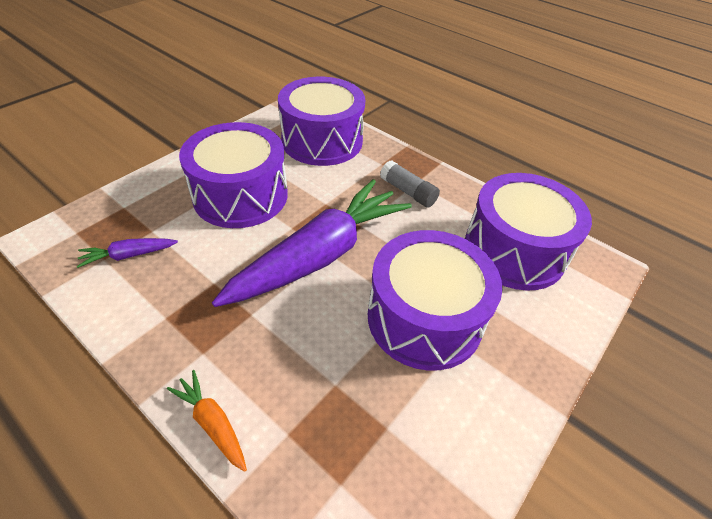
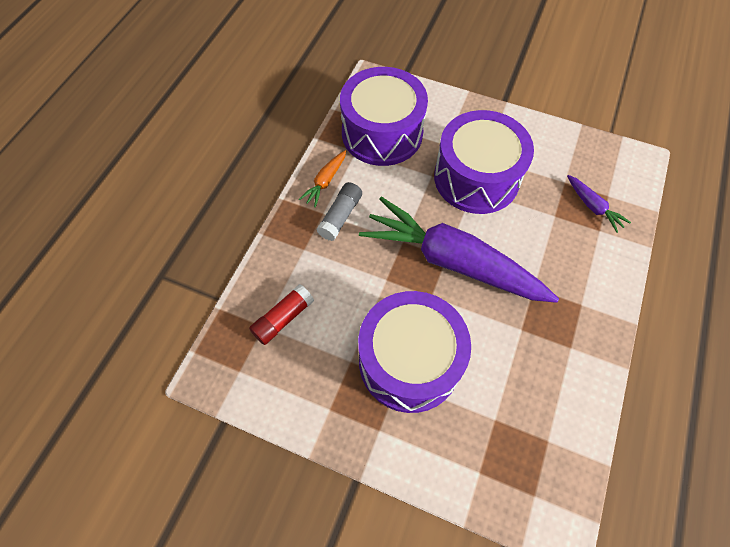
camera: 105 degrees left, 15 degrees up
purple carrot [77,238,178,268] -> purple carrot moved to [567,175,631,233]
orange carrot [167,370,247,472] -> orange carrot moved to [299,150,346,207]
purple drum [278,77,365,166] -> red glue stick [249,284,314,345]

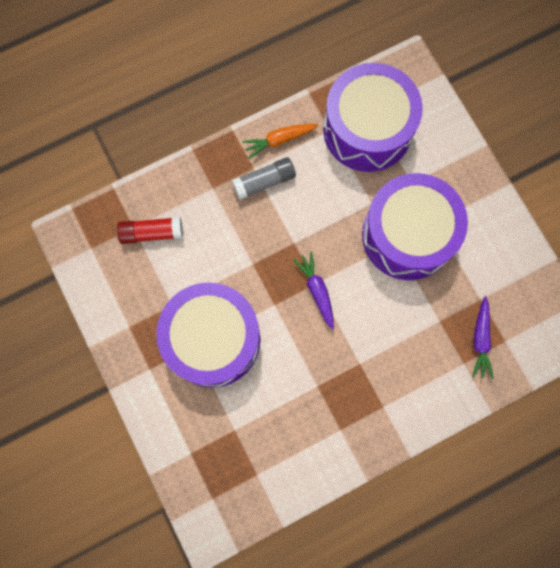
camera: 40 degrees right, 15 degrees up
purple carrot [359,196,559,303] -> purple carrot [292,251,334,330], size x0.41

